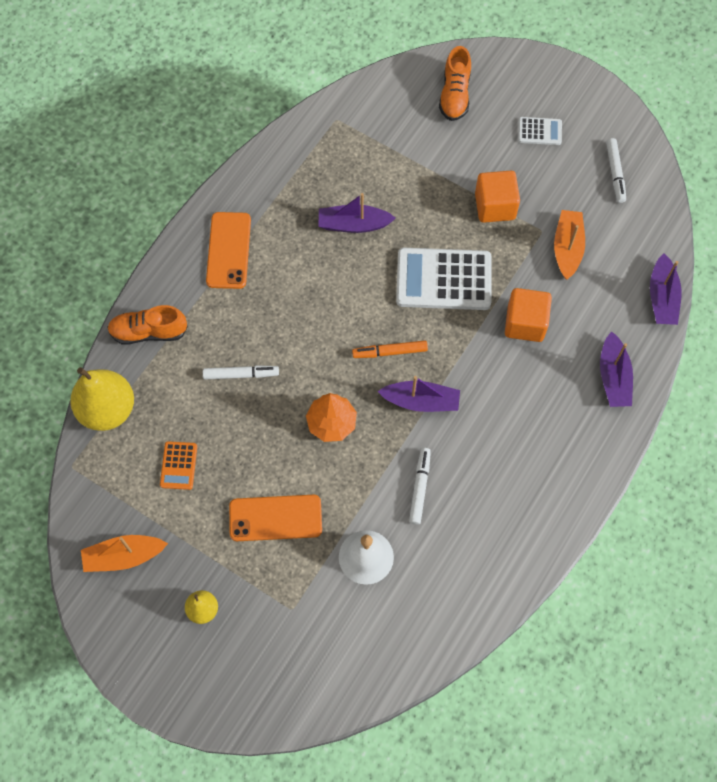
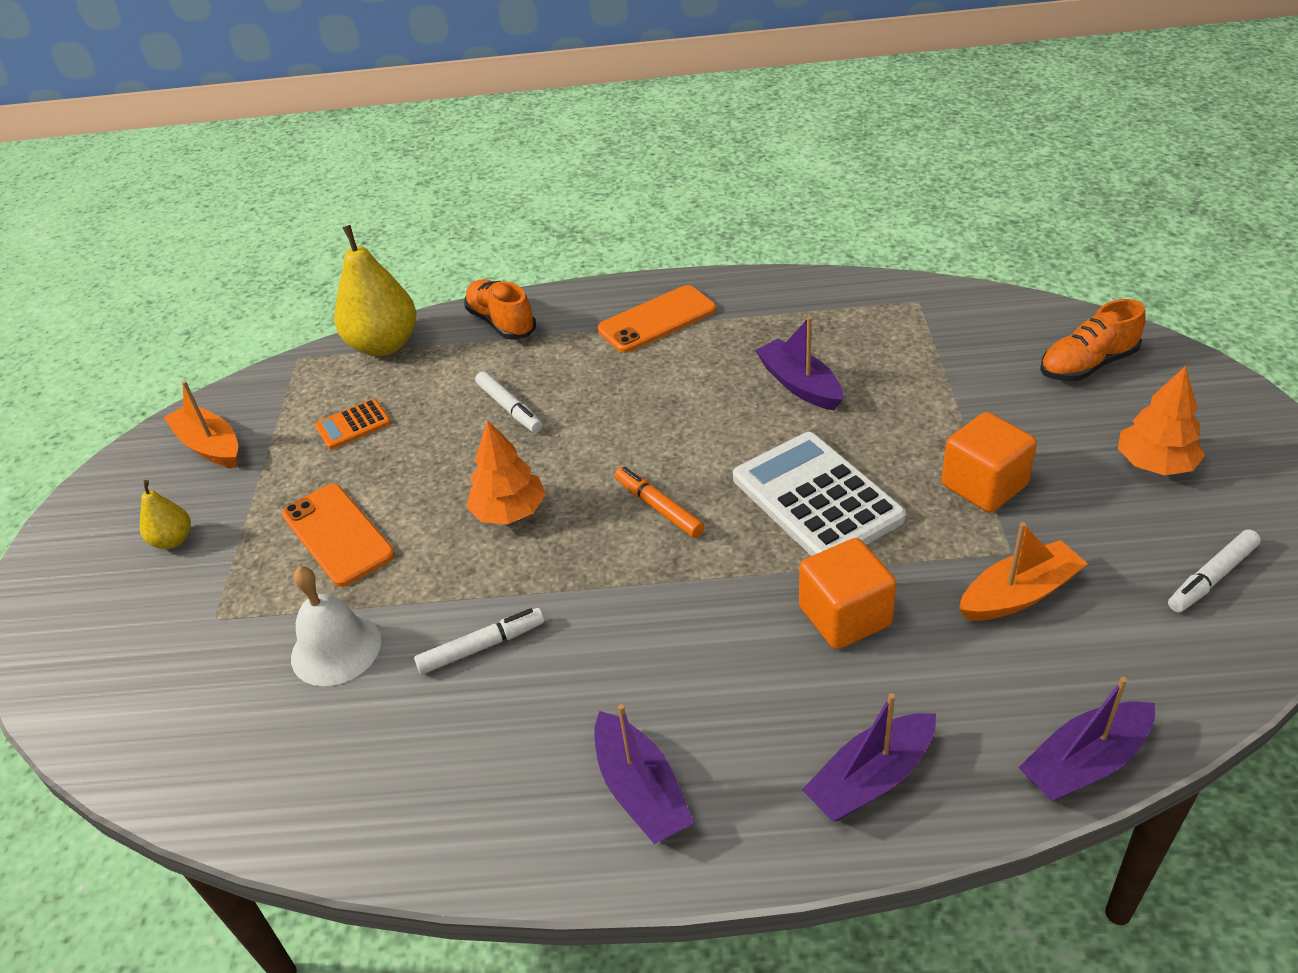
camera: 60 degrees right, 25 degrees down
purple boat [377,376,460,412] -> purple boat moved to [594,704,694,844]
white calculator [518,117,562,145] -> orange tree [1118,366,1205,476]

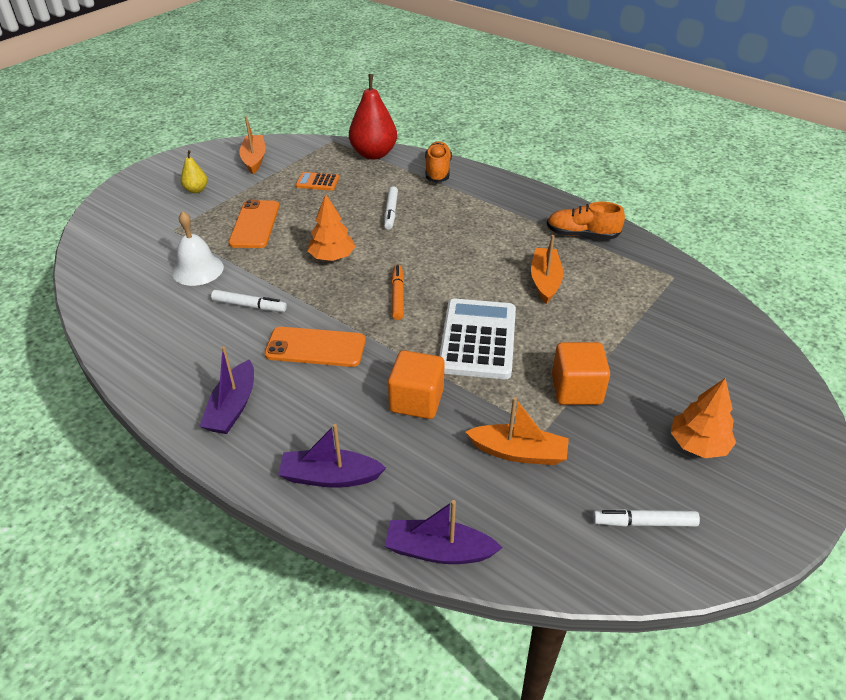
camera: 35 degrees right, 0 degrees up
yellow pear [334,225,417,356] -> red pear [349,74,397,159]
orange phone [597,285,716,353] -> orange phone moved to [264,327,366,367]
purple boat [755,317,843,410] -> orange boat [531,235,563,304]
orange shoe [1040,299,1146,381] -> orange shoe moved to [547,202,625,239]

